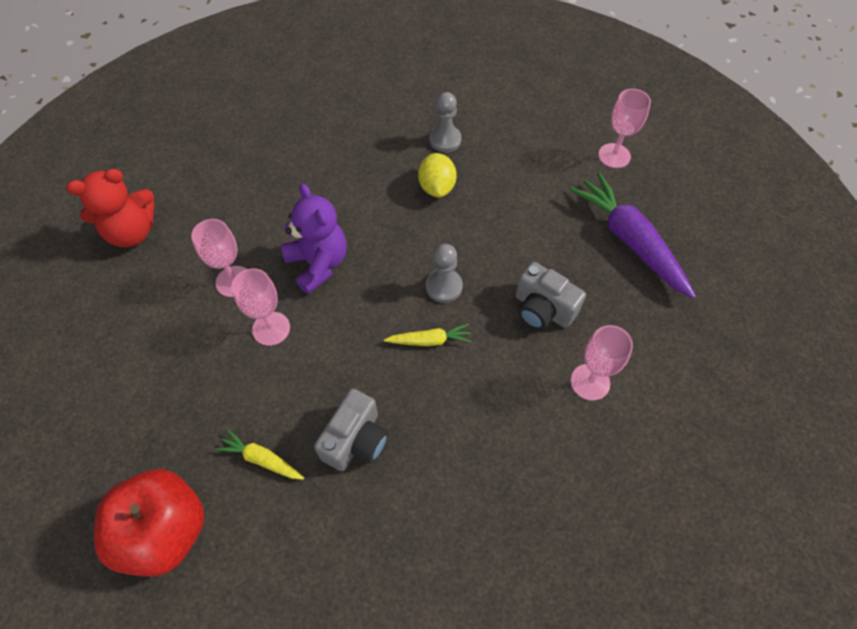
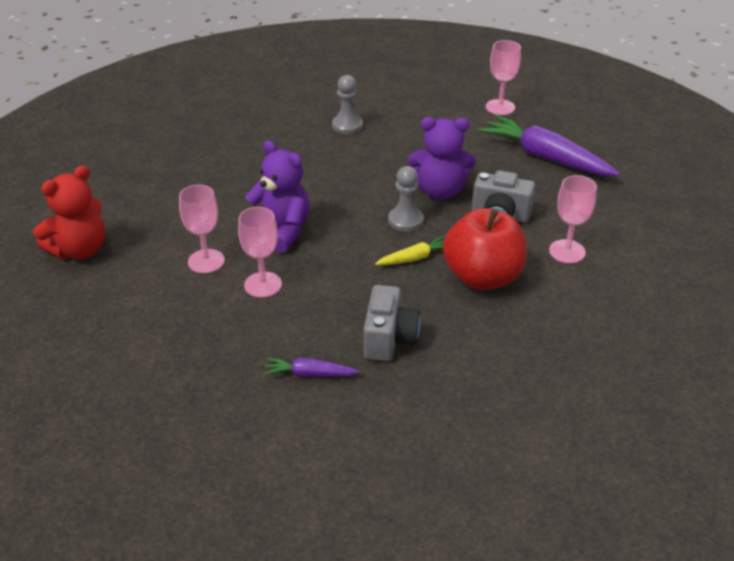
camera: 20 degrees left, 20 degrees down
red apple [94,469,205,577] -> red apple moved to [443,208,527,290]
yellow carrot [215,429,304,480] -> purple carrot [263,358,359,377]
yellow lemon [418,153,457,198] -> none
none -> purple teddy bear [408,117,476,199]

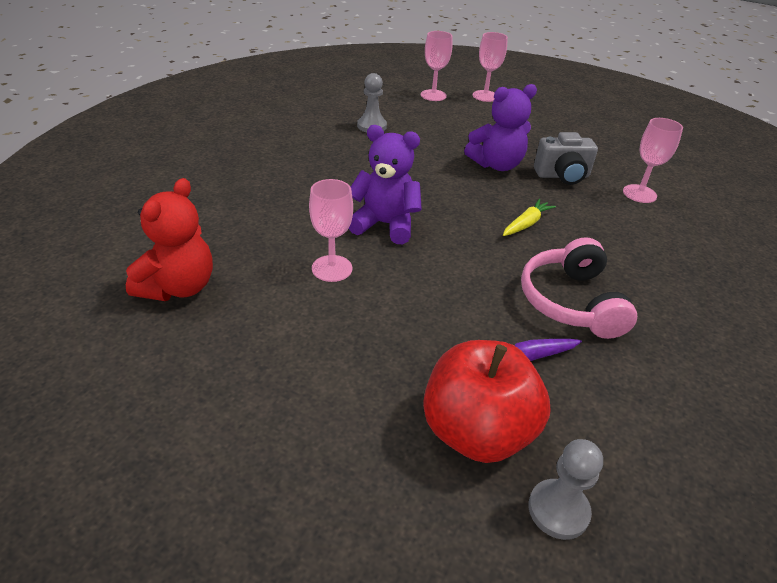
camera: 25 degrees left, 0 degrees up
pink goblet [238,207,282,298] -> pink goblet moved to [421,31,452,101]
grey camera [363,285,421,362] -> pink headphones [521,237,637,339]
grey pawn [388,166,424,232] -> grey pawn moved to [528,439,603,540]
red apple [443,208,527,290] -> red apple moved to [423,340,551,463]
purple carrot [478,115,620,176] -> none

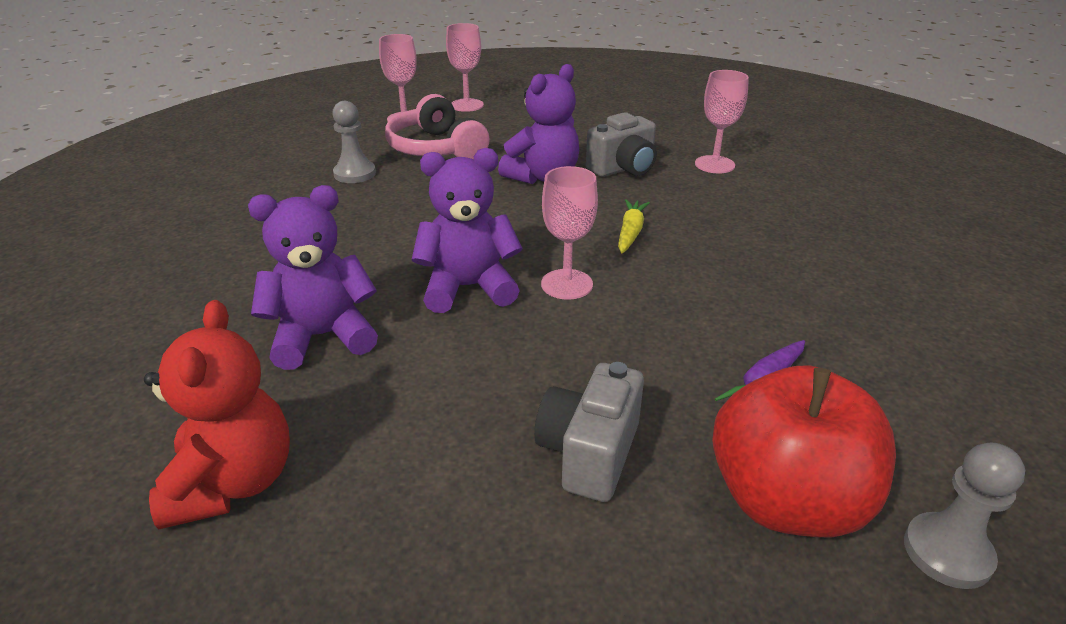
camera: 25 degrees left, 5 degrees down
pink goblet [309,179,353,282] -> pink goblet moved to [541,166,598,299]
pink headphones [521,237,637,339] -> pink headphones moved to [385,94,490,159]
none -> purple teddy bear [248,185,378,370]
none -> grey camera [534,362,644,502]

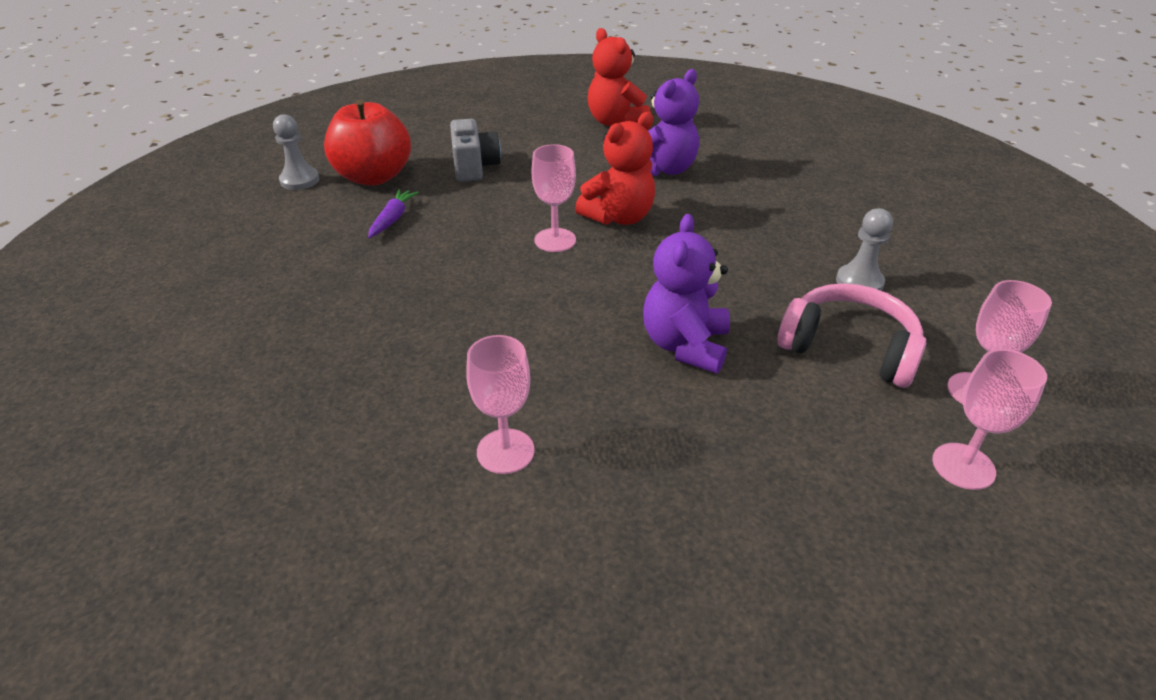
camera: 150 degrees right, 5 degrees up
purple teddy bear [412,148,523,313] -> red teddy bear [575,112,655,225]
grey camera [586,112,657,177] -> none
yellow carrot [618,199,650,254] -> none

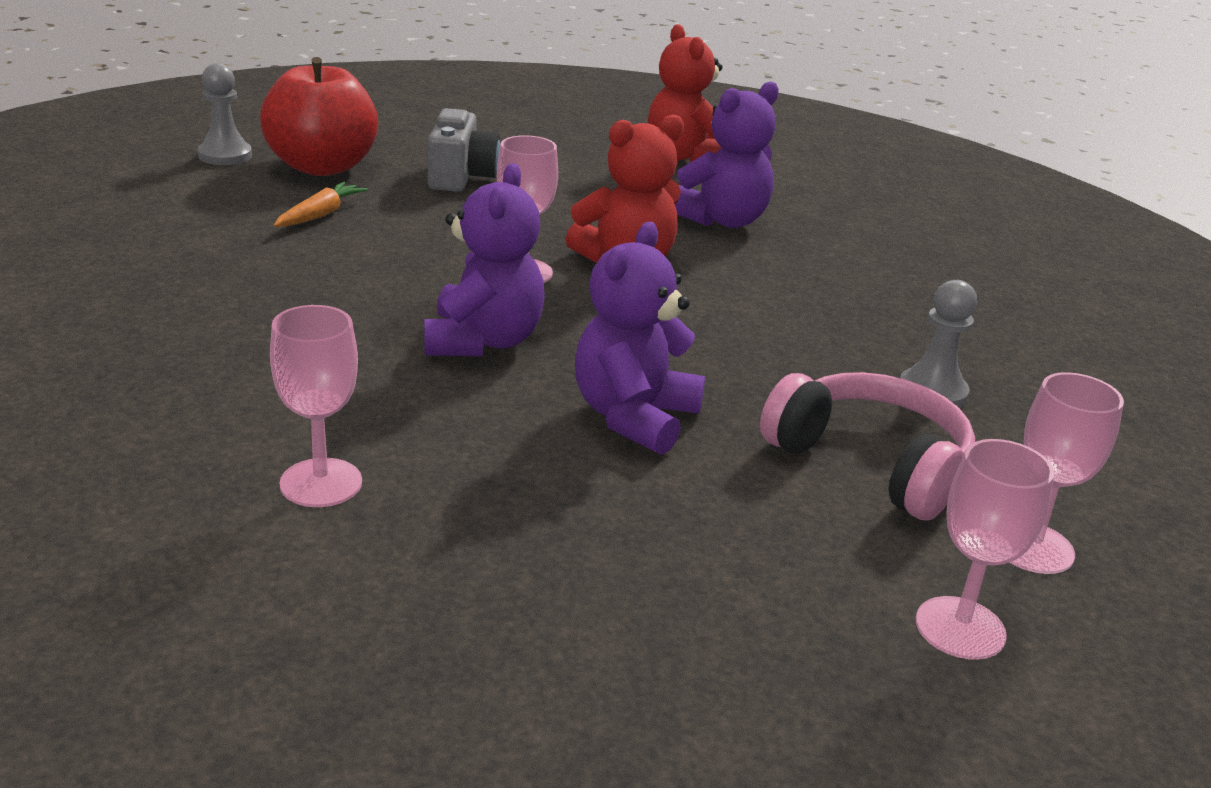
camera: 10 degrees right, 10 degrees down
purple carrot [368,189,419,238] -> orange carrot [274,182,368,227]
none -> purple teddy bear [424,163,545,357]

